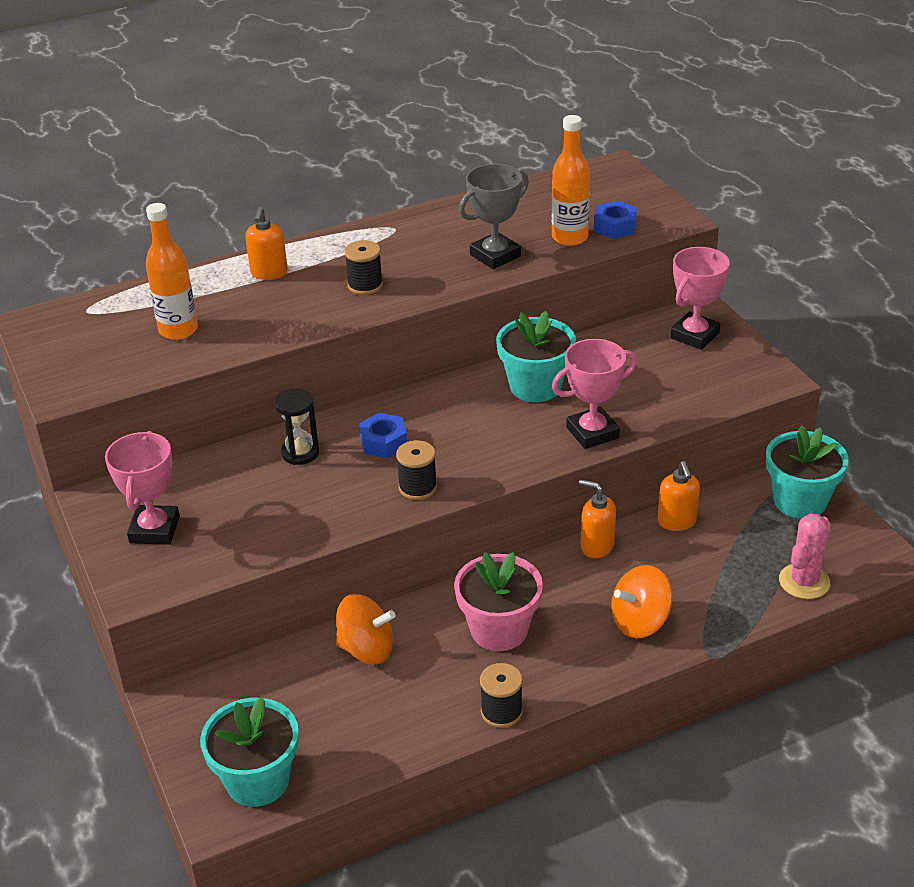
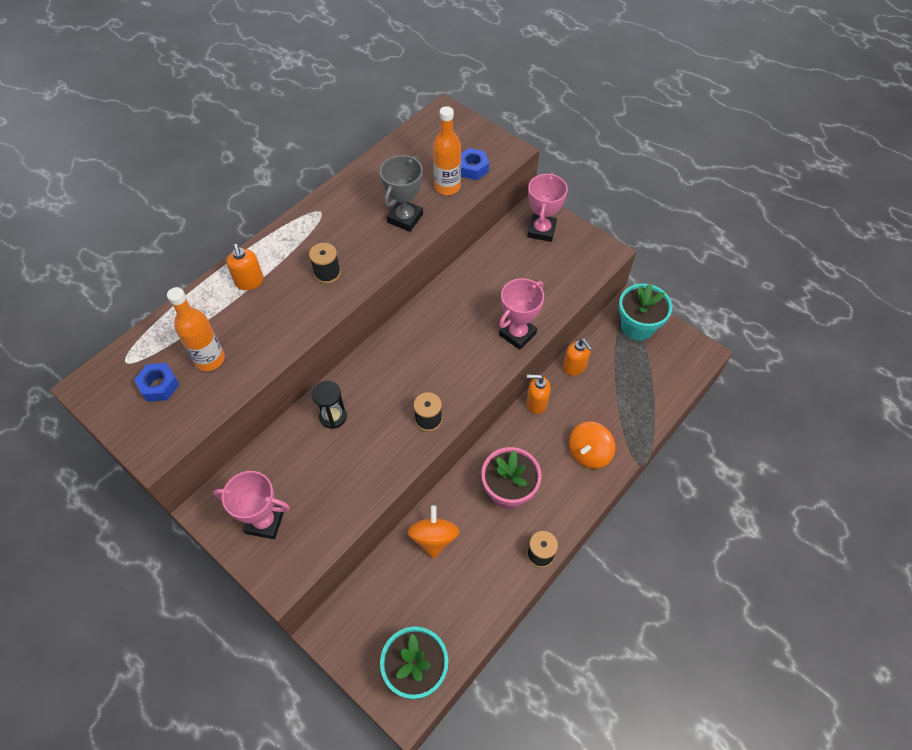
camera: 25 degrees left, 20 degrees up
pink trophy [105,431,180,545] -> pink trophy turned 60 degrees counterclockwise [213,471,290,539]
orange spinning top [336,594,395,664] -> orange spinning top turned 75 degrees counterclockwise [408,505,459,559]
blue nut [359,413,407,458] -> blue nut moved to [134,363,179,402]
turquoise flower pot [496,311,576,402] -> none
pink cactus [779,513,831,599] -> none

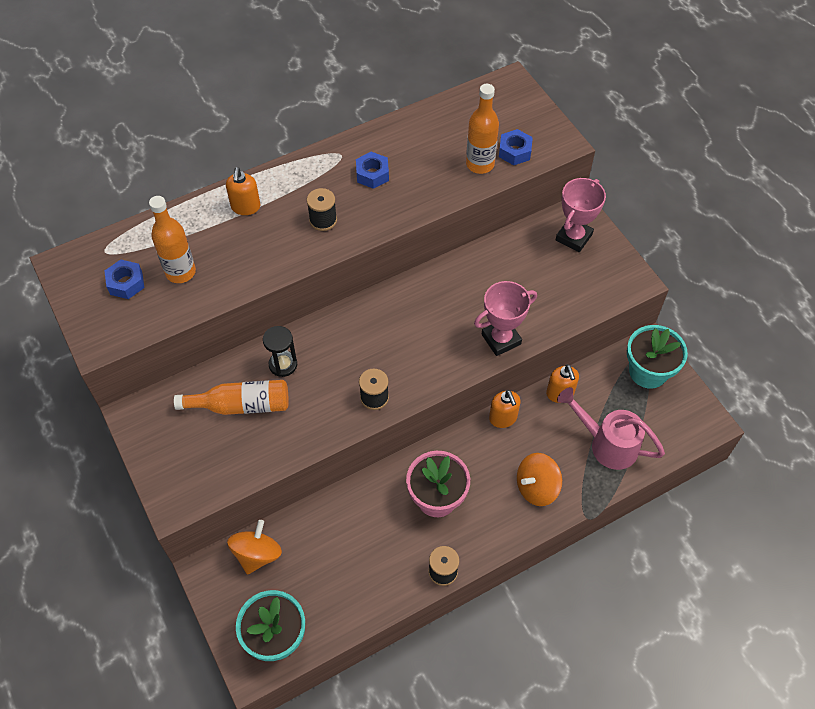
camera: 20 degrees right, 0 degrees up
pink trophy [213,471,290,539] -> none
grey trophy [380,155,423,232] -> none
orange spinning top [408,505,459,559] -> orange spinning top moved to [227,520,282,575]
orange soap dispenser [526,374,551,414] -> orange soap dispenser turned 135 degrees counterclockwise [489,390,520,428]
none -> orange bottle [174,380,289,415]
none -> blue nut [356,152,389,189]
none -> pink watering can [557,387,665,470]

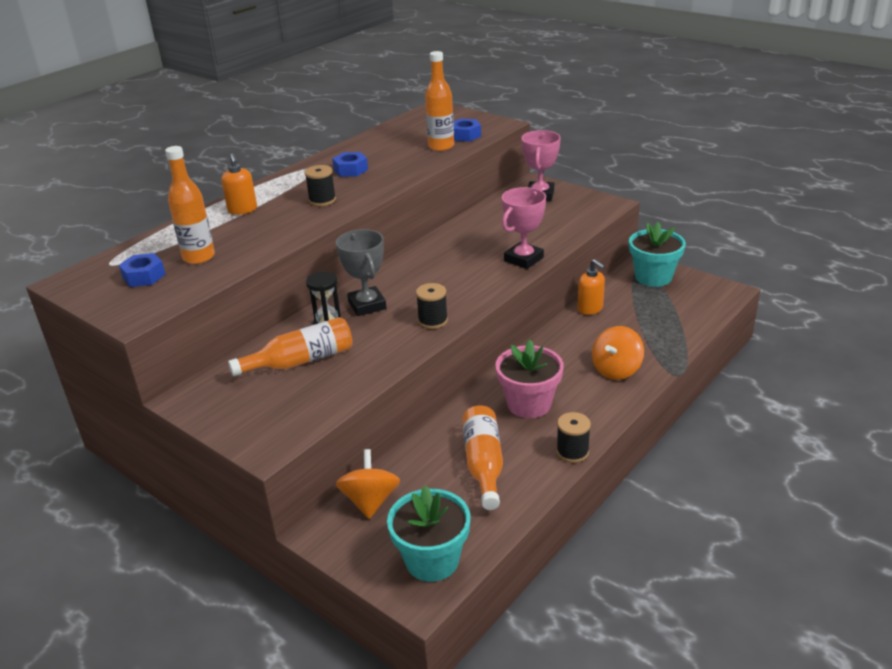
camera: 20 degrees left, 25 degrees down
orange soap dispenser [489,390,520,428] -> none
pink watering can [557,387,665,470] -> none
none -> grey trophy [336,229,386,316]
none -> orange bottle [462,405,503,510]

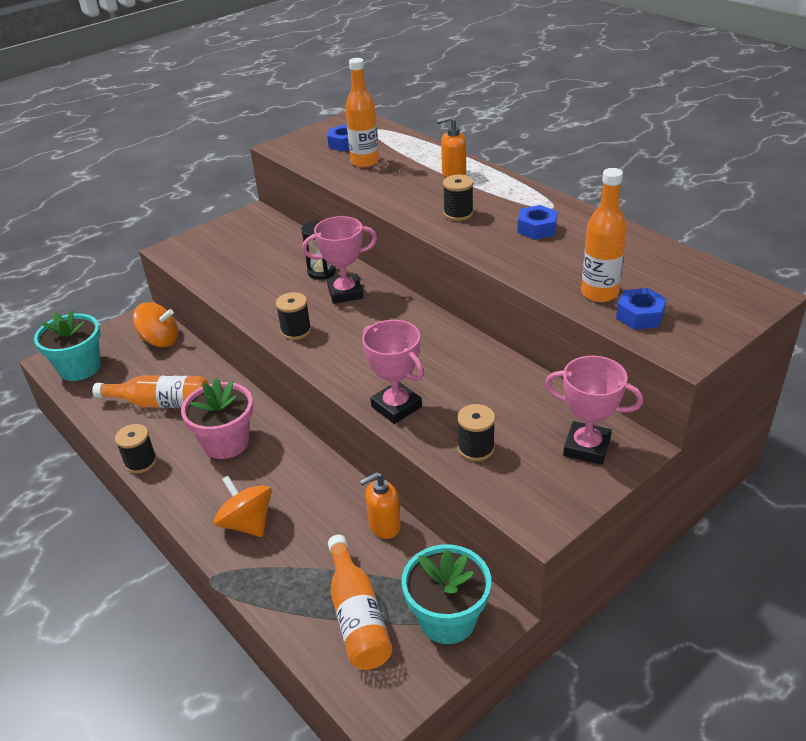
camera: 100 degrees right, 5 degrees up
orange bottle [228,317,353,376] -> orange bottle moved to [328,535,393,670]
grey trophy [336,229,386,316] -> pink trophy [302,216,377,304]
none -> black spool [457,404,495,461]

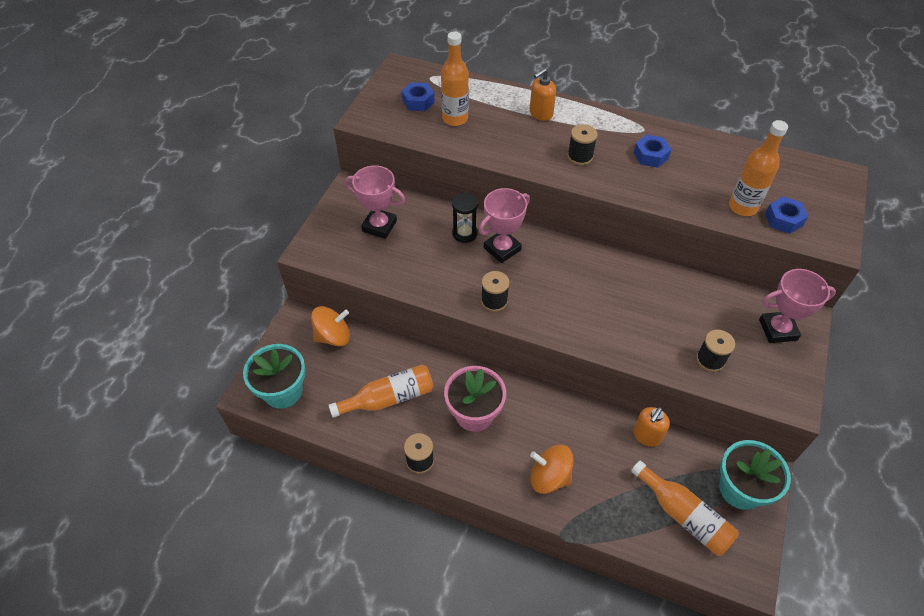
camera: 30 degrees left, 15 degrees up
pink trophy [362,320,424,424] -> pink trophy moved to [345,165,405,239]

